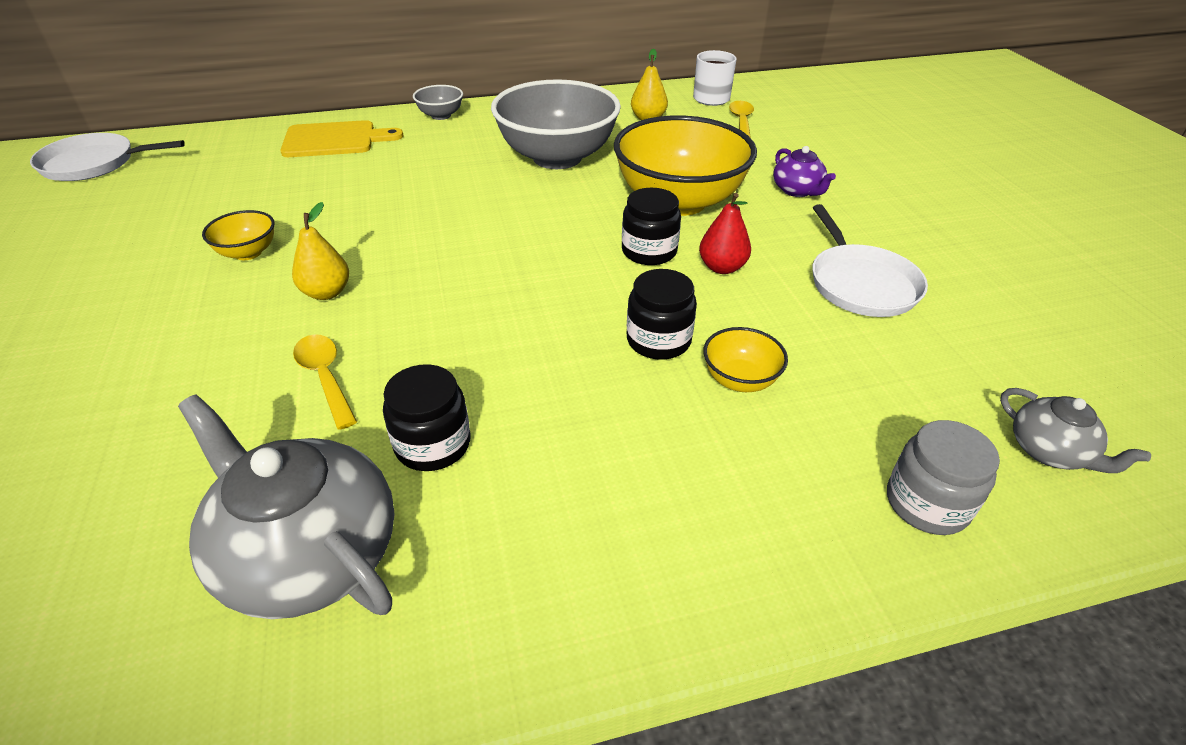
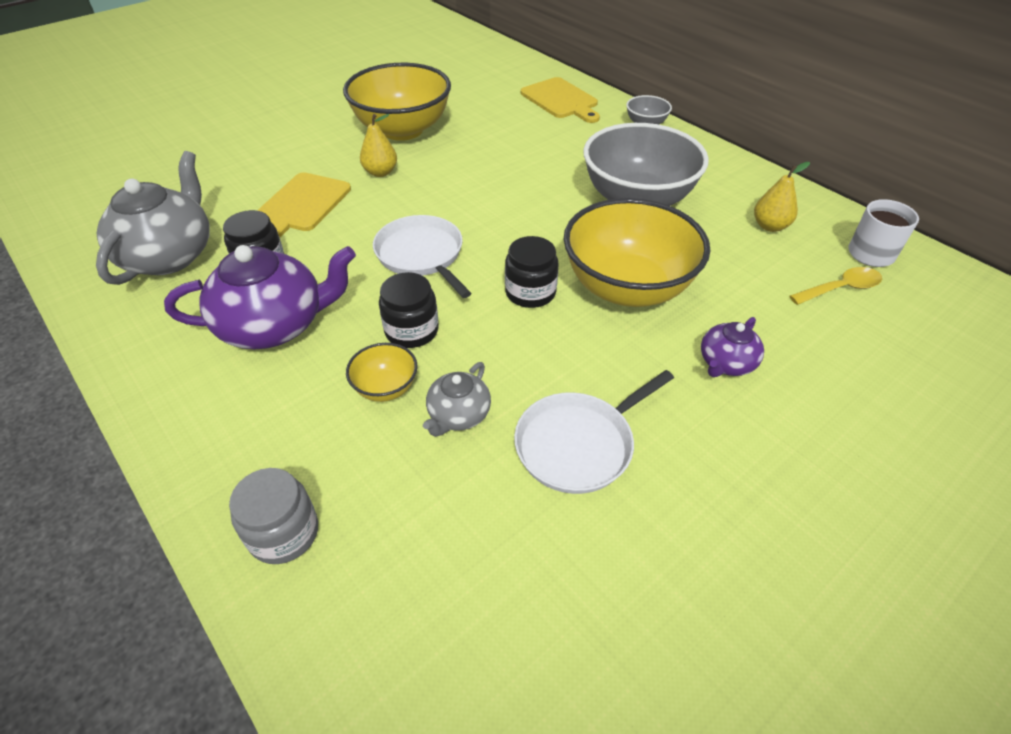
camera: 65 degrees right, 5 degrees up
white pan [30,133,185,181] -> white pan moved to [373,215,471,298]
yellow bowl [202,210,275,260] -> yellow bowl [343,63,451,141], size x2.28
yellow spoon [293,334,357,430] -> yellow cutting board [257,172,351,237]
red pear [699,193,751,274] -> none
grey teapot [1000,388,1151,473] -> grey teapot moved to [423,362,491,437]
none -> purple teapot [164,245,356,349]

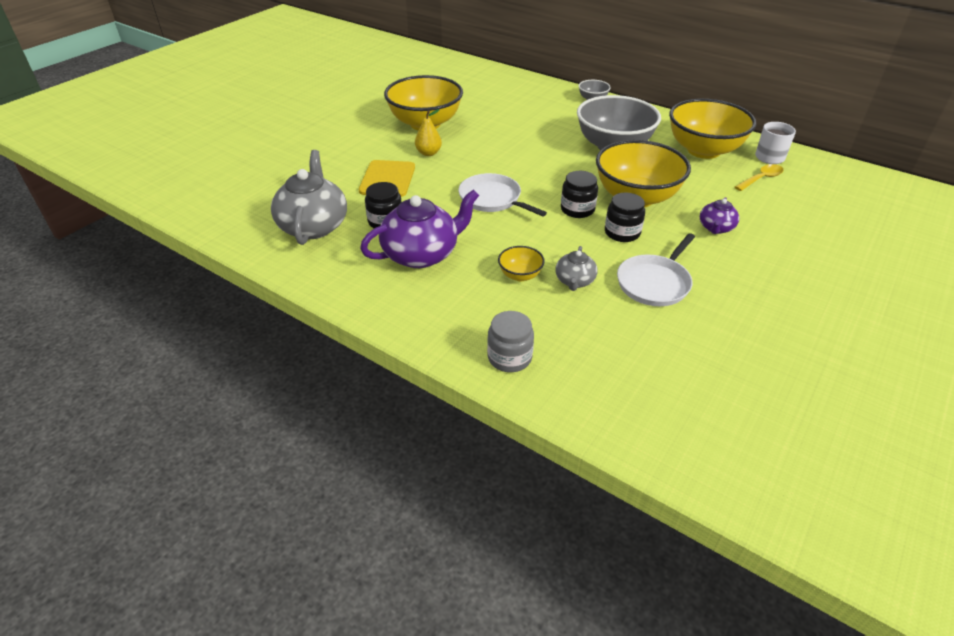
camera: 15 degrees left, 5 degrees down
black jar [379,272,439,348] -> black jar moved to [605,192,645,242]
yellow cutting board [521,77,600,123] -> none
yellow pear [754,162,810,232] -> yellow bowl [669,99,756,159]

